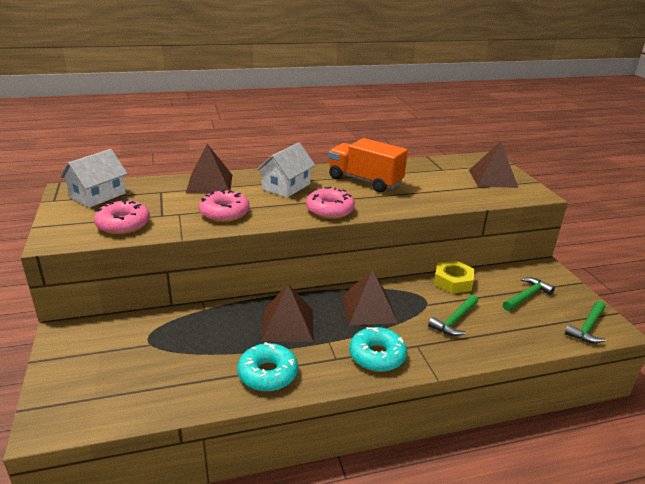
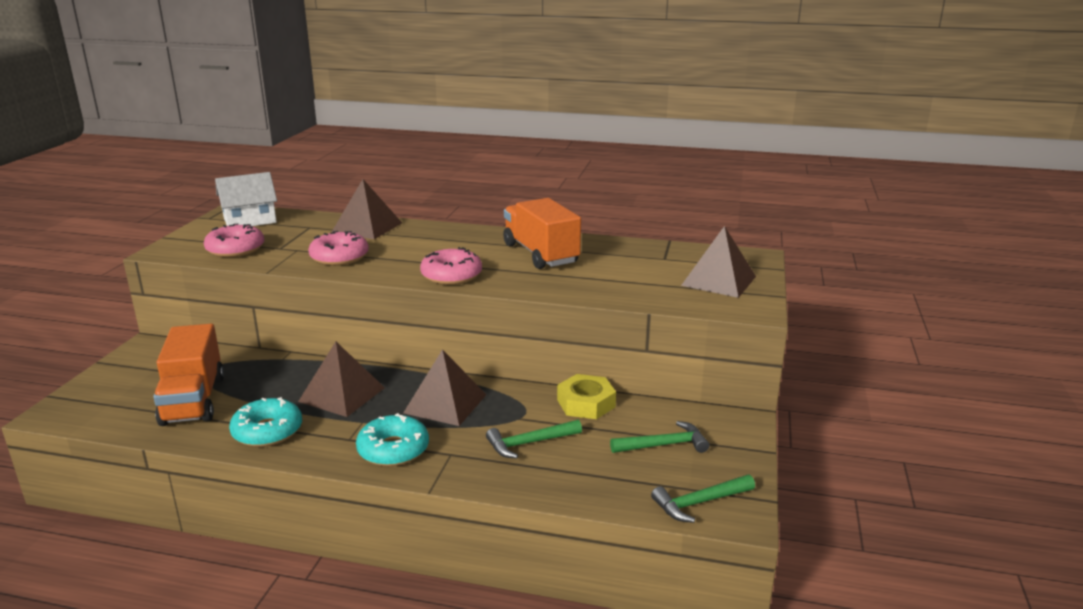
camera: 30 degrees right, 5 degrees down
white house [257,142,316,198] -> none
none -> orange truck [153,324,224,426]

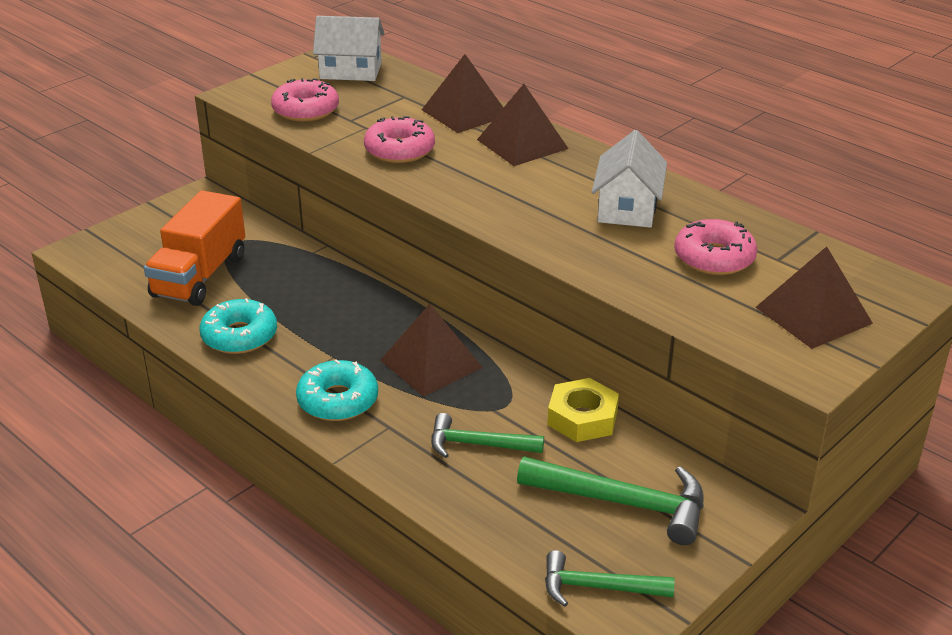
camera: 30 degrees right, 10 degrees up
brown pyramid [298,342,385,417] -> brown pyramid moved to [477,84,569,166]
pink donut [420,247,482,285] -> pink donut moved to [674,219,757,275]
orange truck [503,198,581,269] -> white house [592,130,667,228]
green hammer [610,421,709,453] -> green hammer [517,456,704,545], size x1.57

